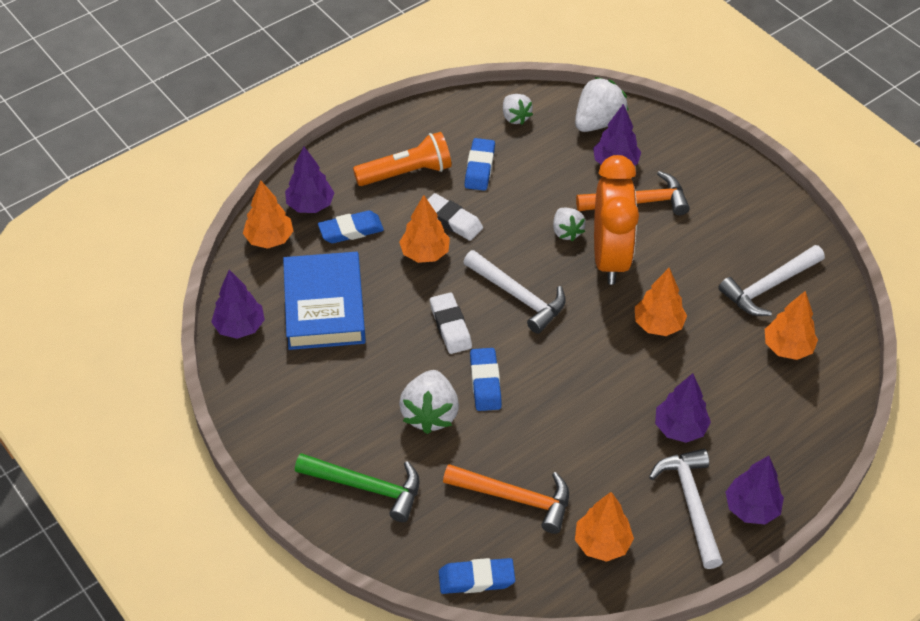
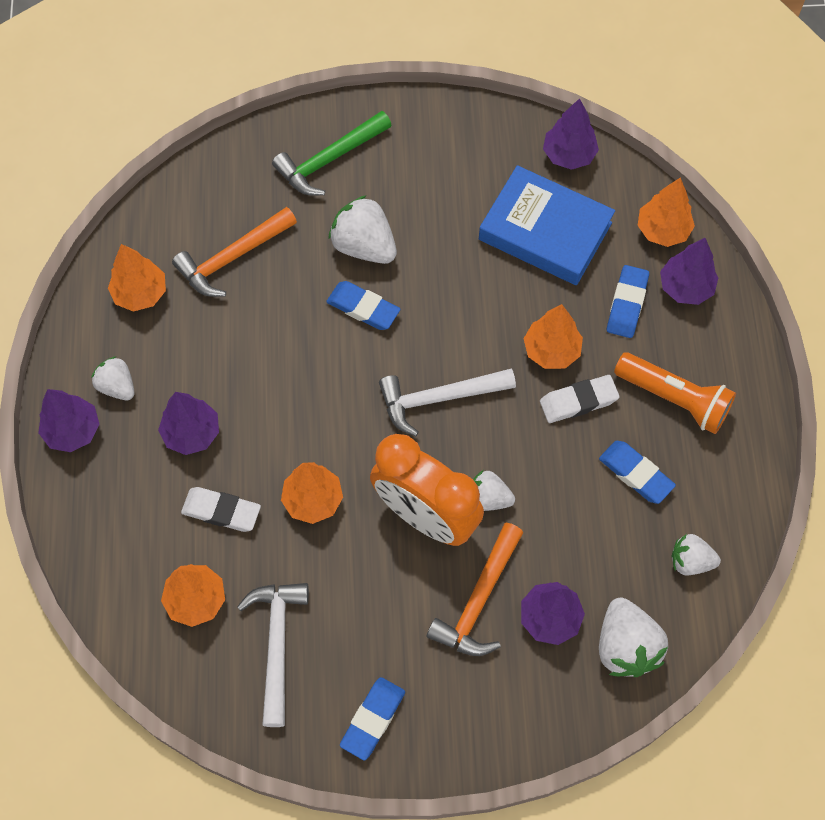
camera: 125 degrees right, 15 degrees up
orange flashlight [353,132,452,186] -> orange flashlight turned 75 degrees counterclockwise [614,352,736,434]
white eraser [430,293,472,354] -> white eraser moved to [181,487,261,532]
blue eraser [439,558,515,594] -> blue eraser moved to [340,677,405,760]
white hammer [649,449,723,569] -> white strawberry [91,356,135,400]

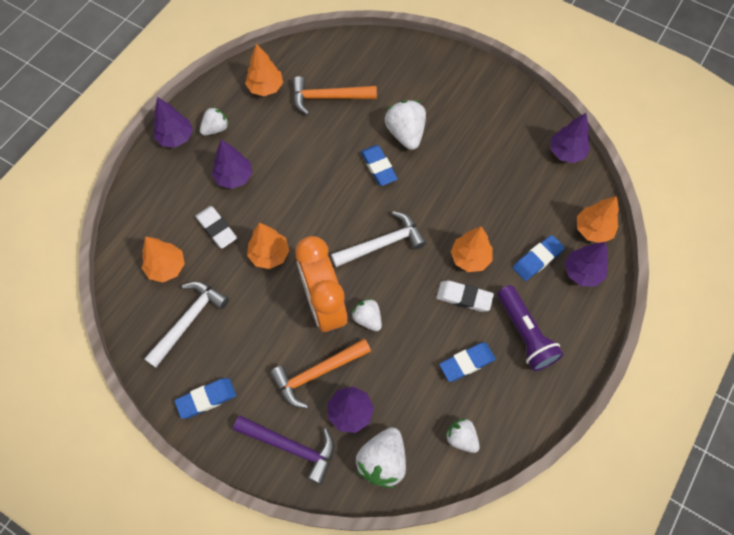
camera: 35 degrees right, 0 degrees up
white strawberry [91,356,135,400] -> white strawberry turned 60 degrees clockwise [200,107,229,135]
green hammer [272,111,392,196] -> none
white hammer [379,368,516,436] -> white hammer turned 135 degrees clockwise [331,211,426,267]
blue book [479,165,615,285] -> none
blue eraser [599,441,676,504] -> blue eraser turned 75 degrees clockwise [439,342,496,382]
orange flashlight [614,352,736,434] -> purple flashlight [497,285,564,371]
none -> purple hammer [233,415,334,484]

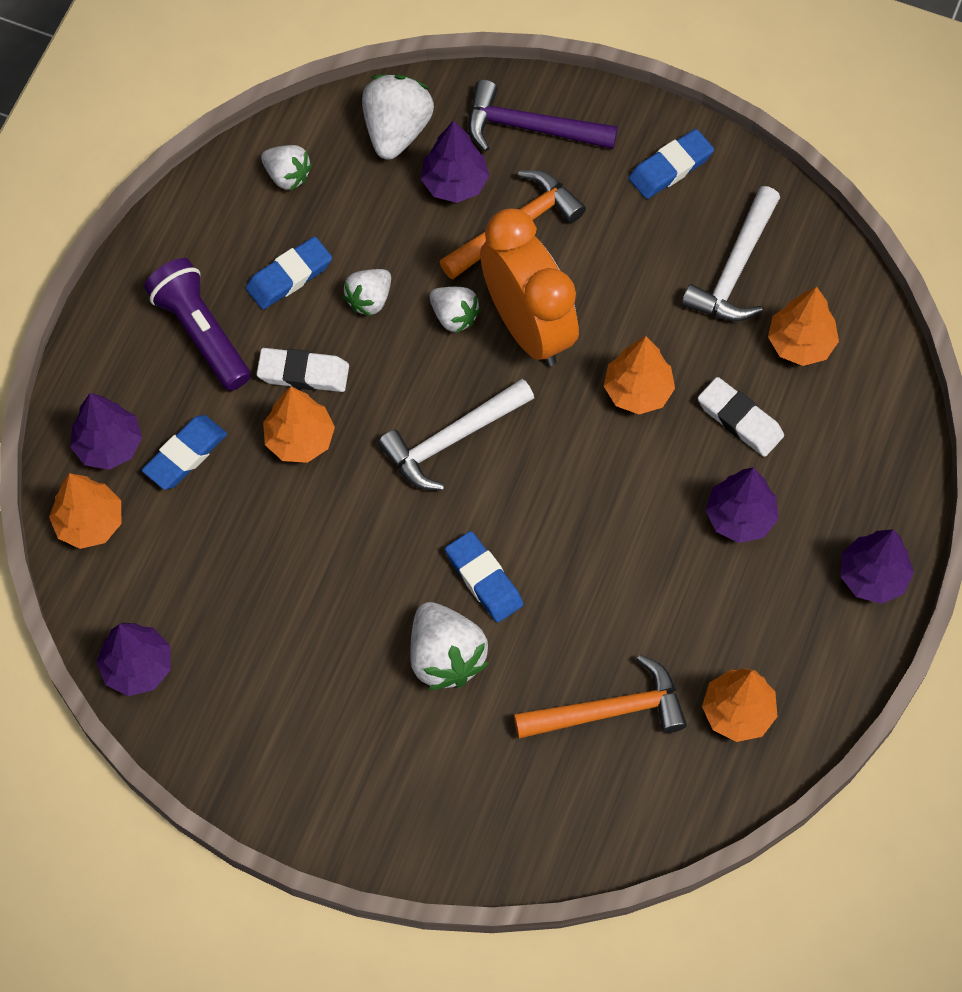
camera: 170 degrees right, 0 degrees up
white strawberry [200,107,229,135] -> white strawberry moved to [342,269,391,317]

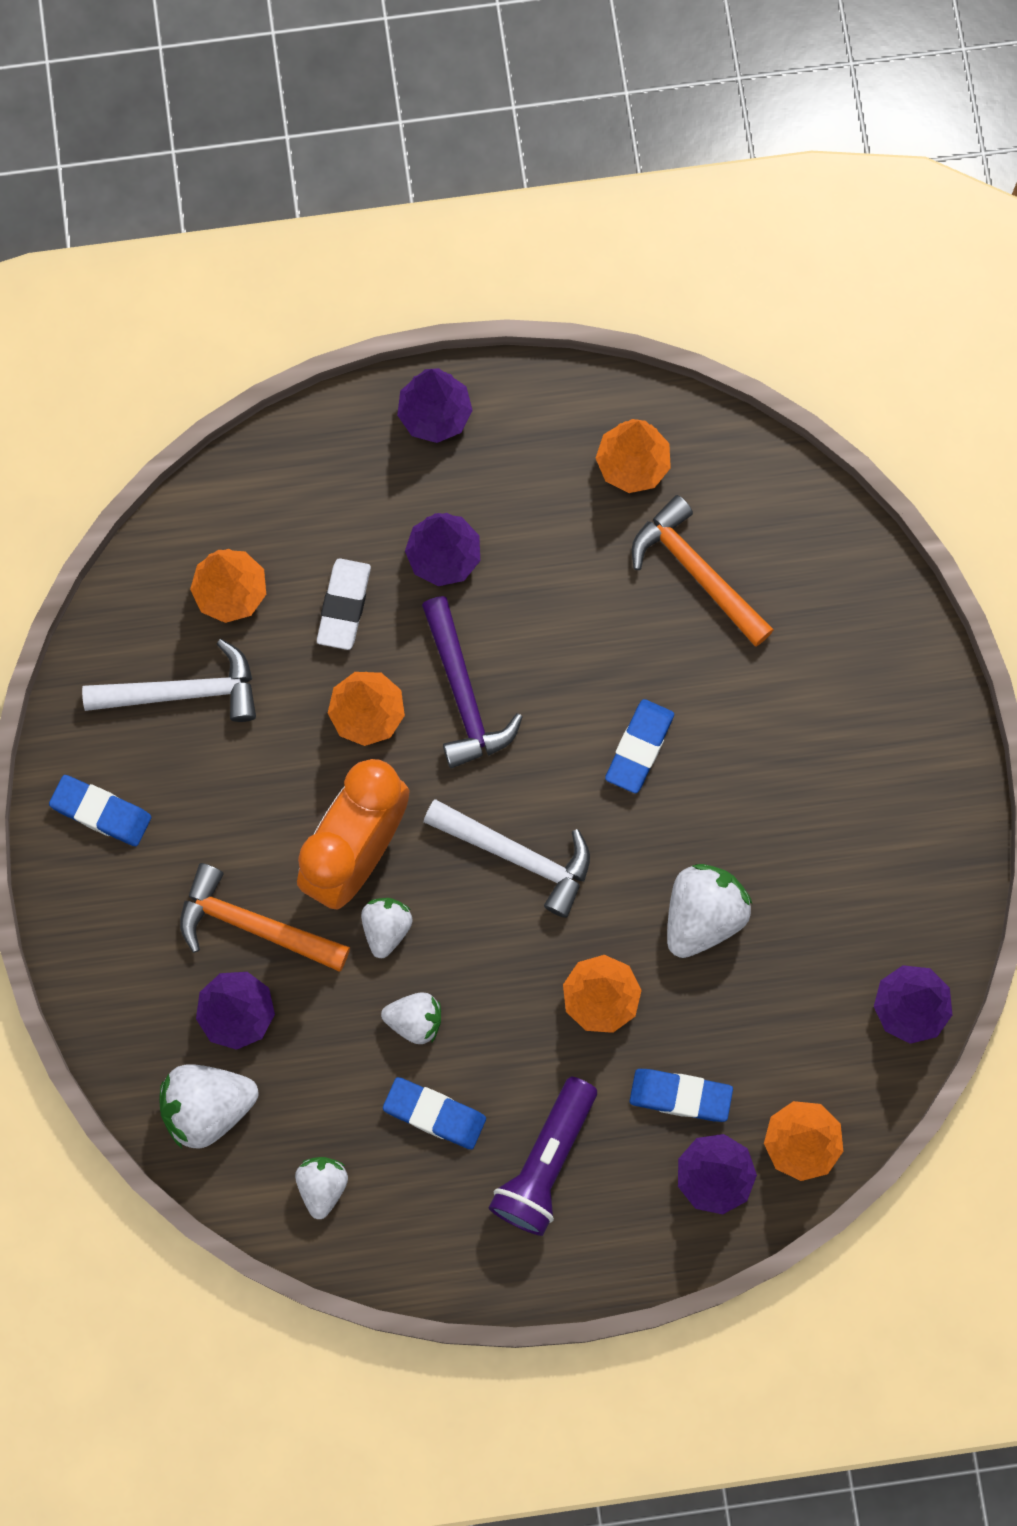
camera: 120 degrees left, 10 degrees up
white eraser [257,348,349,392] -> none
white strawberry [410,602,489,690] -> white strawberry moved to [667,864,752,958]
purple hammer [468,80,618,152] -> purple hammer moved to [422,596,523,768]

